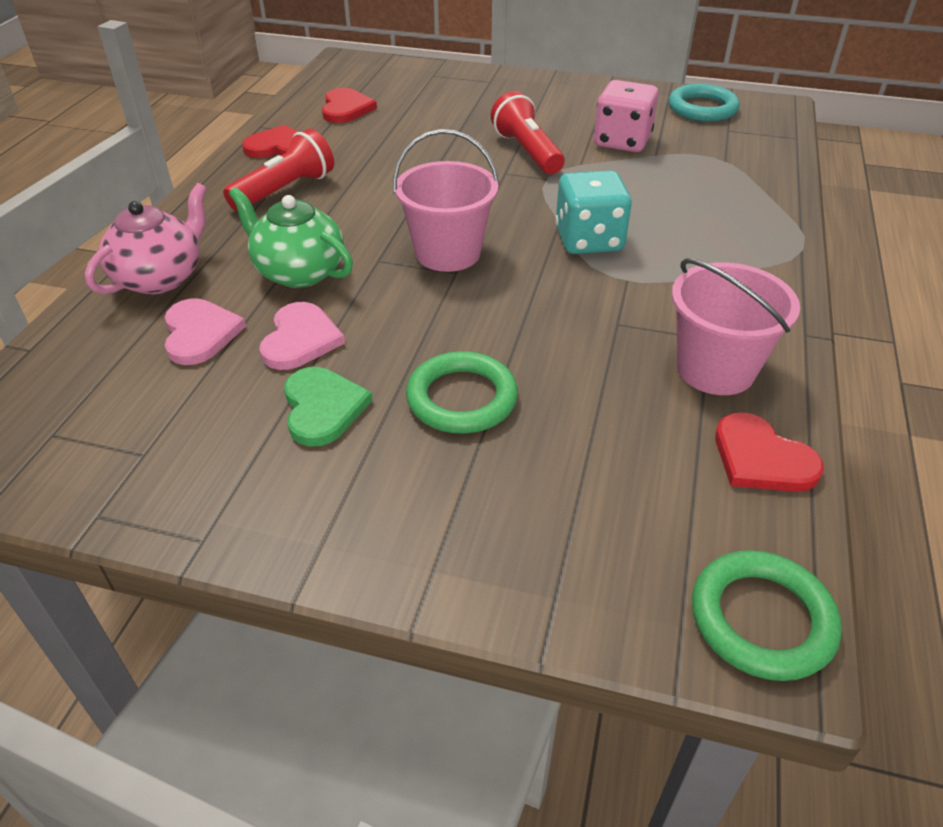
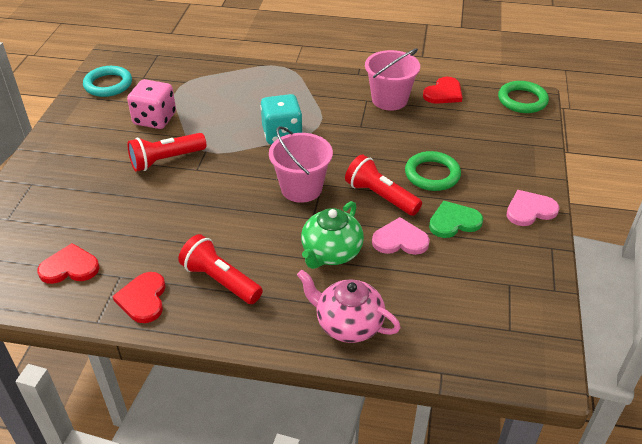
camera: 95 degrees left, 0 degrees up
pink heart [165,298,246,365] -> pink heart moved to [506,190,559,226]
none -> red flashlight [345,155,422,216]

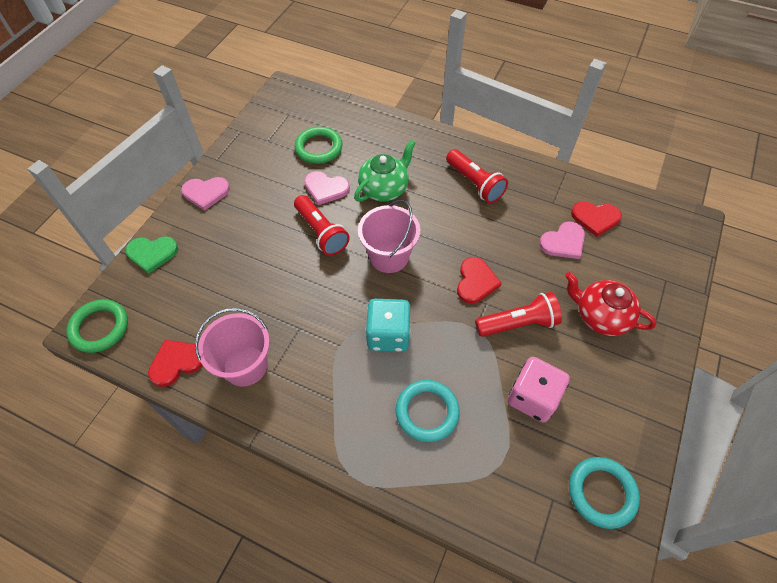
camera: 165 degrees left, 15 degrees up
red heart [113,272,166,323] -> red heart moved to [457,257,502,303]
pink teapot [297,270,401,343] -> none
green ring [405,151,461,191] -> green ring moved to [294,127,343,164]
green heart [429,201,483,238] -> green heart moved to [126,236,178,274]
none -> turquoise ring [396,380,460,442]
none -> pink heart [539,222,585,259]
none -> red teapot [565,272,657,336]

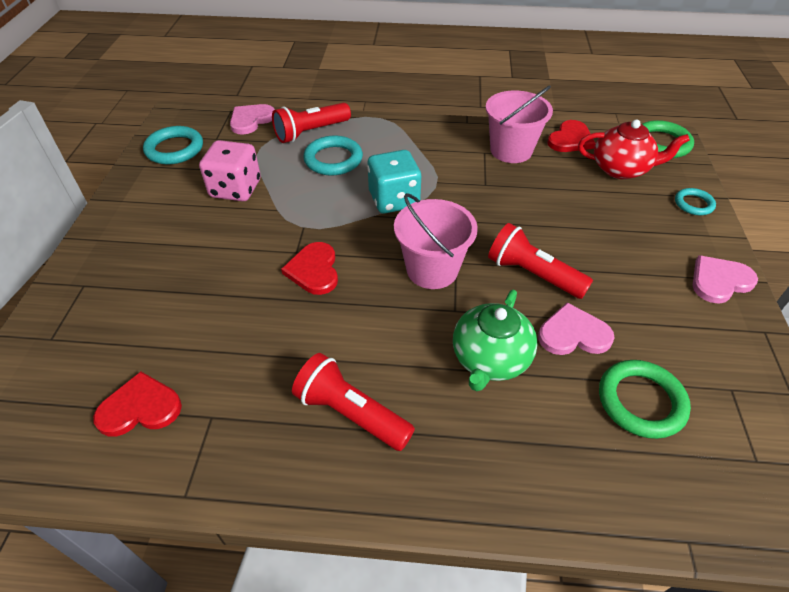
camera: 160 degrees right, 10 degrees down
green heart [126,236,178,274] -> turquoise ring [675,188,716,215]
red flashlight [475,292,562,337] -> red flashlight moved to [272,103,351,143]
pink heart [539,222,585,259] -> pink heart moved to [230,104,275,135]
red teapot [565,272,657,336] -> red teapot moved to [578,120,690,179]

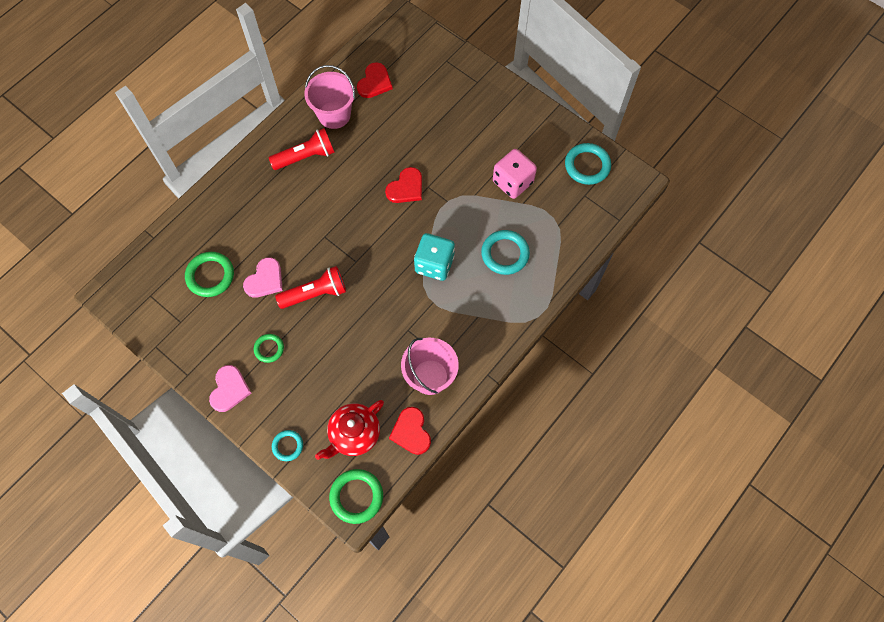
camera: 125 degrees right, 20 degrees up
pink heart [230,104,275,135] -> none
red flashlight [272,103,351,143] -> none
red heart [281,242,338,295] -> red heart turned 105 degrees clockwise [385,167,422,203]
pink bucket [394,193,478,289] -> pink bucket moved to [304,65,355,129]
green teapot [453,290,538,391] -> none
none -> green ring [254,334,284,363]

